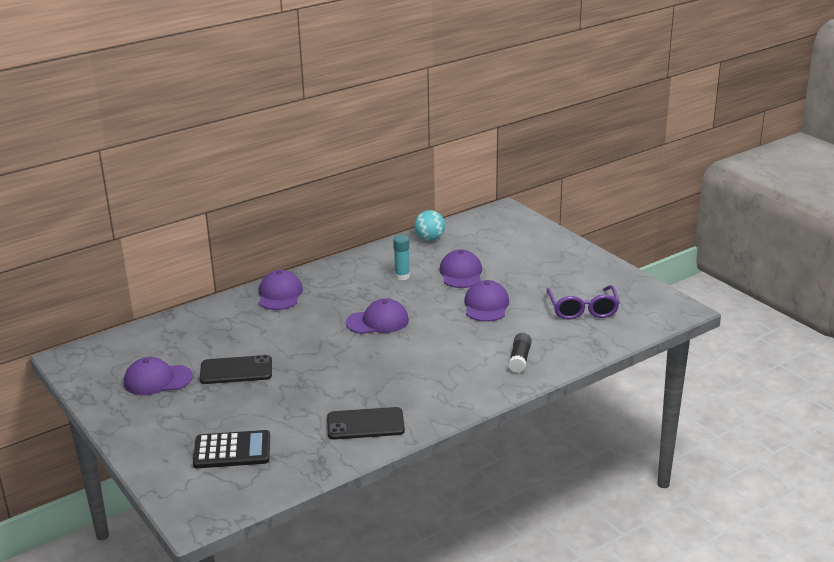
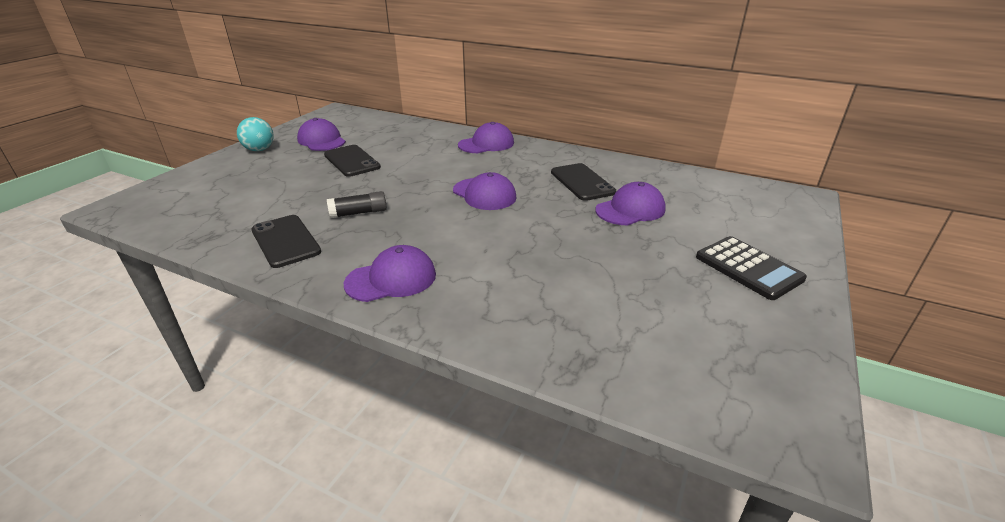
camera: 60 degrees right, 5 degrees up
black calculator [193,430,270,468] -> black calculator moved to [696,236,807,300]
turquoise glue stick [393,235,410,280] -> black phone [551,163,616,201]
turquoise ball [414,210,445,241] -> turquoise ball moved to [237,117,274,151]
purple cap [464,280,509,322] -> purple cap moved to [344,245,436,302]
black glue stick [508,333,532,373] -> black glue stick moved to [327,191,387,218]
purple glasses [546,285,620,320] -> none

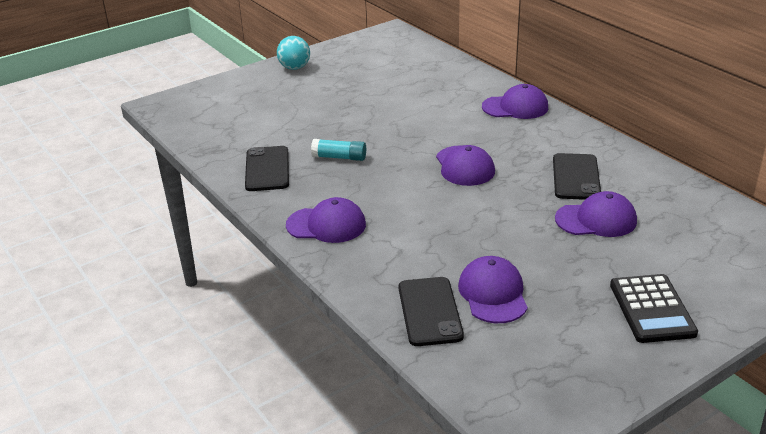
camera: 30 degrees right, 0 degrees up
purple cap [297,118,346,151] -> purple cap moved to [458,256,528,323]
black phone [324,145,381,177] -> black phone moved to [399,277,464,346]
black glue stick [327,191,387,218] -> turquoise glue stick [311,139,366,161]

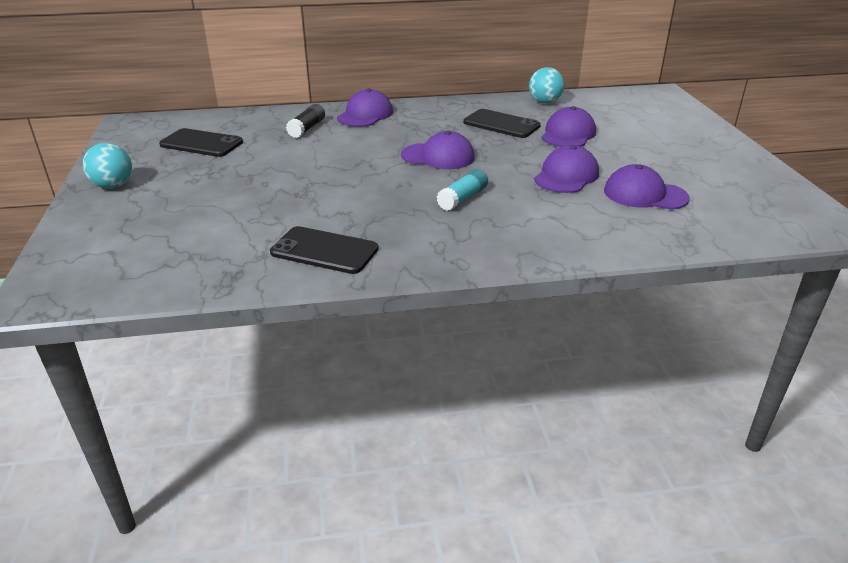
camera: 65 degrees left, 0 degrees up
purple cap [286,197,366,243] -> purple cap moved to [534,145,599,193]
turquoise glue stick [311,139,366,161] -> turquoise glue stick moved to [436,169,488,211]
black phone [399,277,464,346] -> black phone moved to [159,128,243,157]
black calculator [610,274,698,343] -> none
none -> black glue stick [286,104,325,138]
none -> turquoise ball [529,67,564,103]

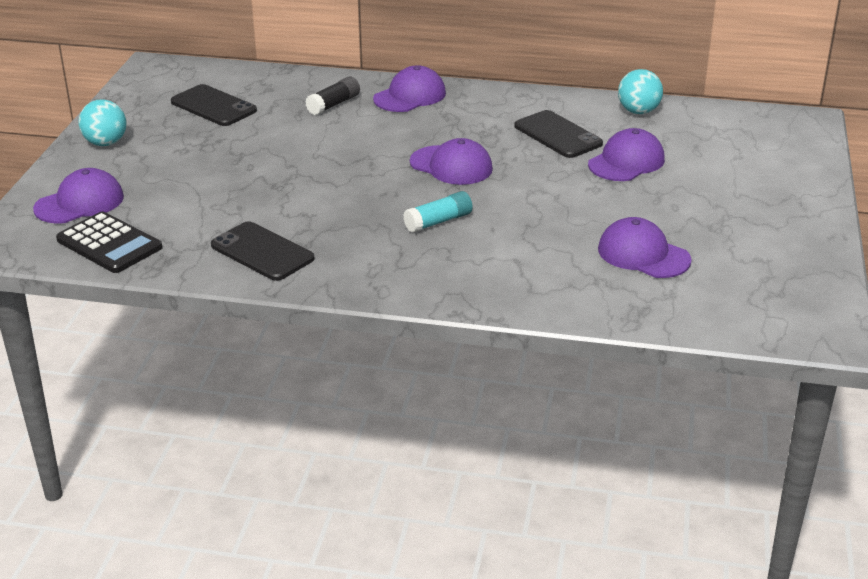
camera: 20 degrees right, 0 degrees up
purple cap [534,145,599,193] -> purple cap moved to [33,168,124,224]
none -> black calculator [56,212,163,273]

